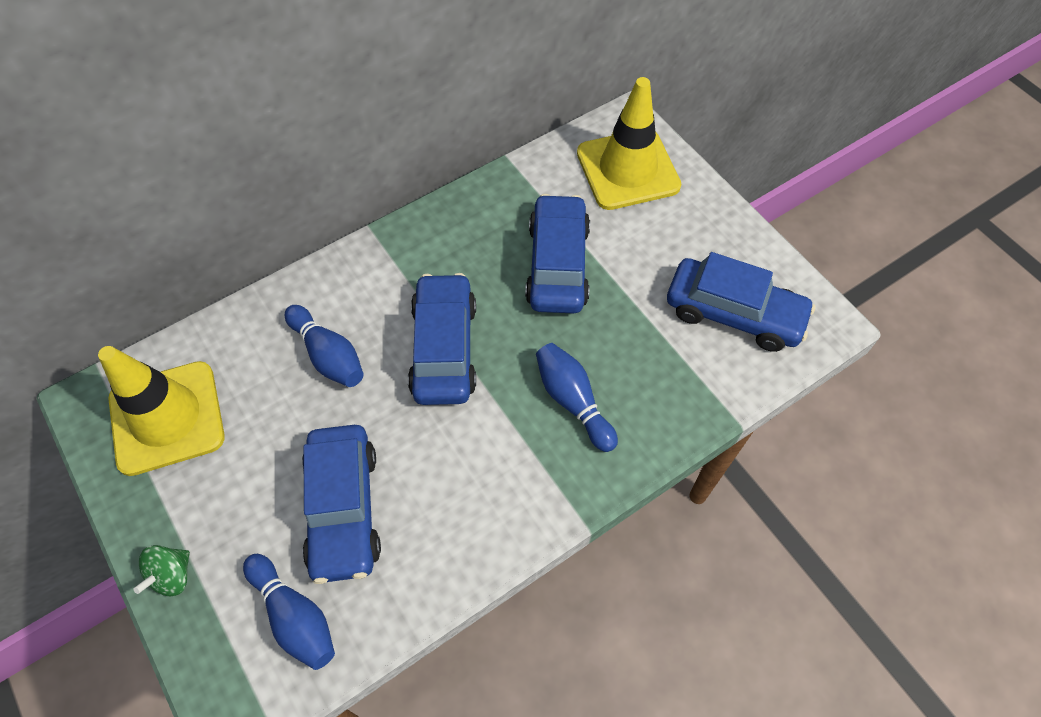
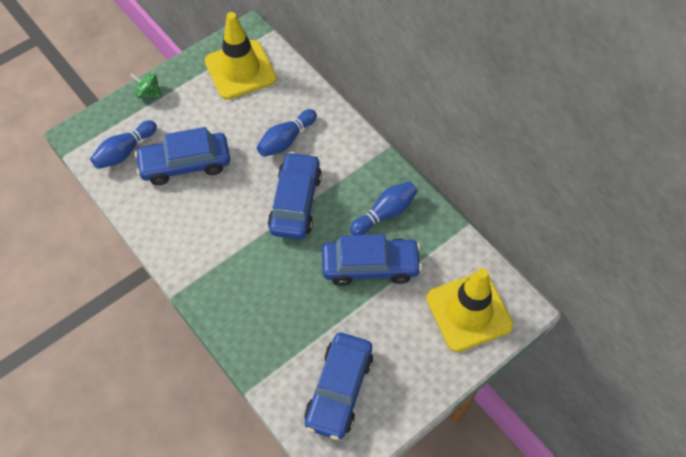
camera: 85 degrees right, 0 degrees up
blue car [408,273,476,405] -> blue car turned 75 degrees counterclockwise [268,152,322,239]
blue bowling pin [536,343,618,452] -> blue bowling pin moved to [350,181,418,235]

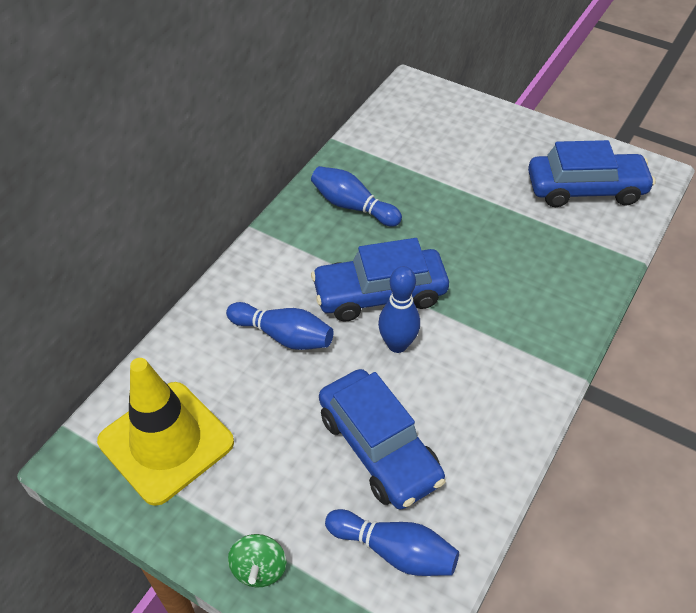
camera: 110 degrees left, 10 degrees down
blue car [322,234,422,286] -> none
yellow traffic cone [426,268,513,352] -> none
none -> blue bowling pin [378,266,420,353]

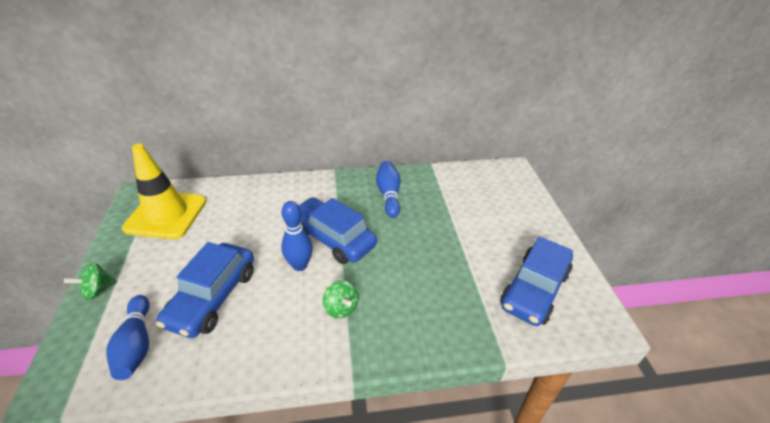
camera: 50 degrees right, 10 degrees down
blue bowling pin [226,302,333,350] -> none
blue car [528,140,655,207] -> blue car turned 75 degrees clockwise [500,236,573,326]
none -> green spinning top [323,280,359,319]

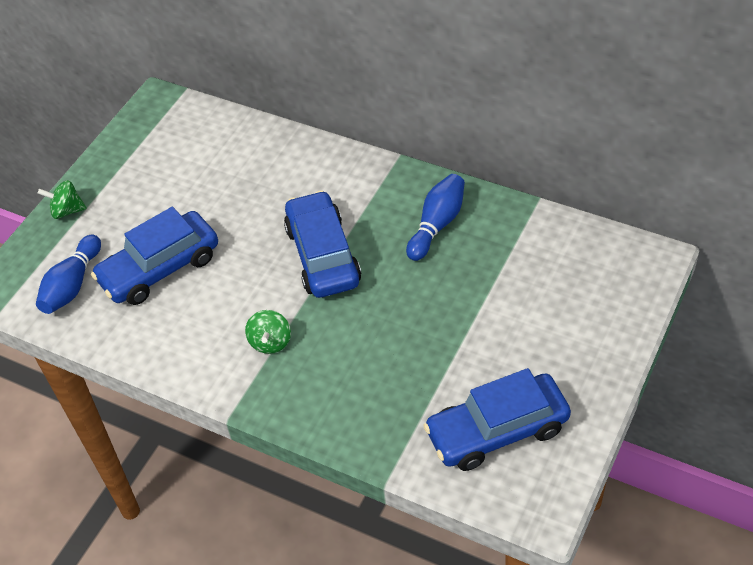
camera: 40 degrees right, 10 degrees up
yellow traffic cone [122,144,206,239] -> none
blue bowling pin [281,201,313,271] -> none

